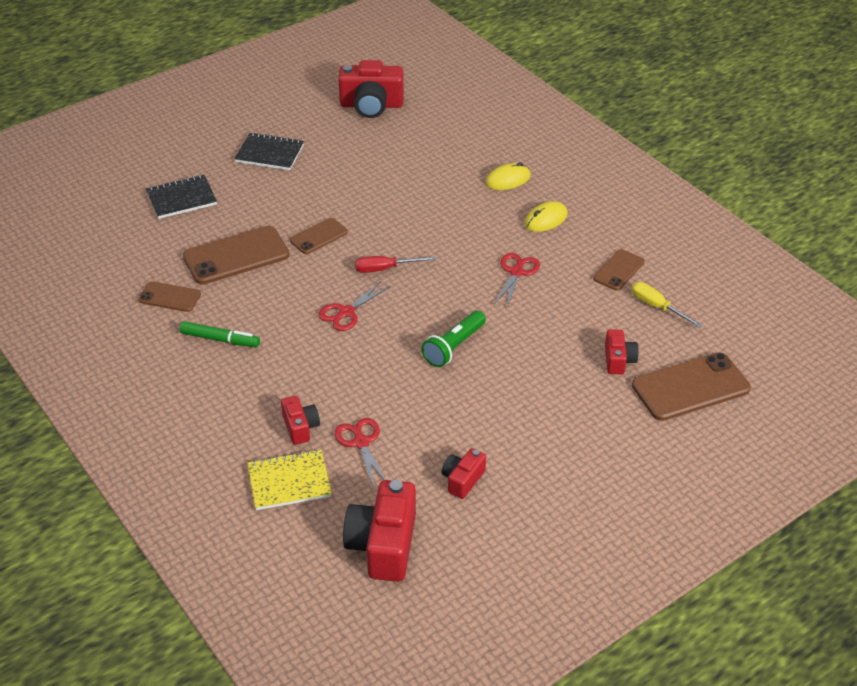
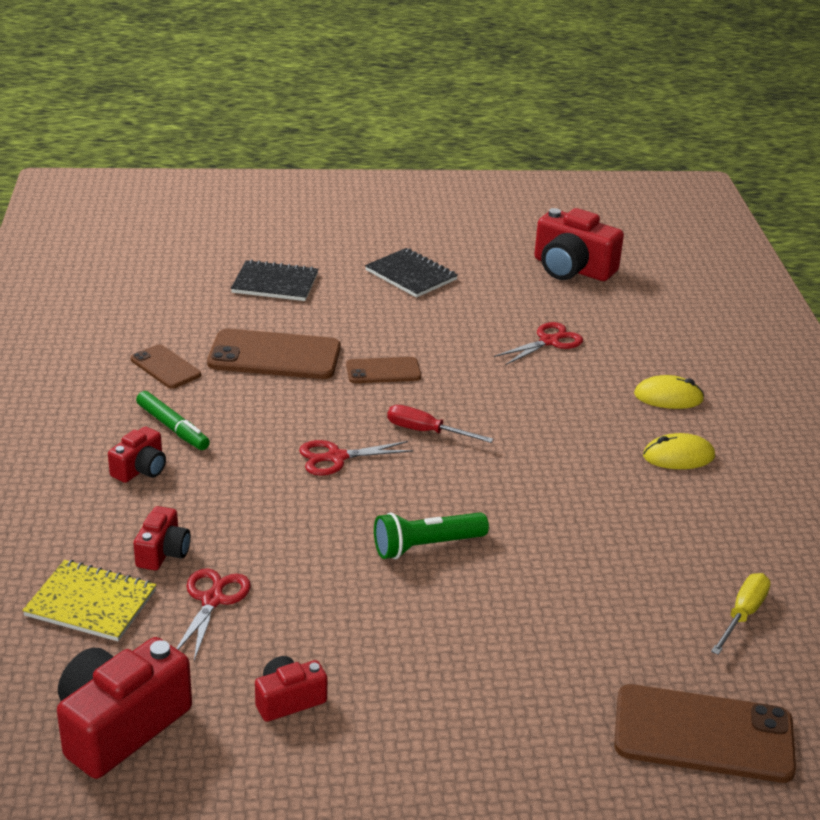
camera: 30 degrees right, 10 degrees down
red scissors [494,253,540,308] -> red scissors moved to [494,322,583,365]
brown phone [593,249,645,290] -> none
red camera [605,330,639,374] -> red camera moved to [108,427,166,483]
yellow screwdriver [632,282,703,328] -> yellow screwdriver turned 45 degrees clockwise [711,573,771,655]

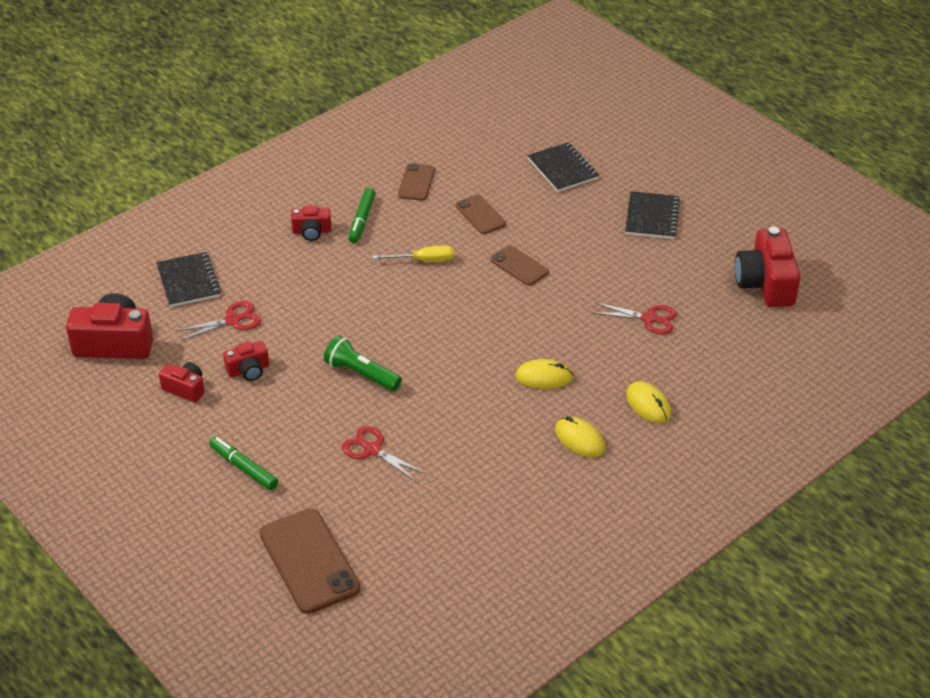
camera: 55 degrees right, 10 degrees up
yellow notebook [22,560,156,641] -> black notebook [156,252,221,307]
red camera [133,506,191,570] -> red camera moved to [223,341,269,381]
brown phone [207,329,341,379] -> brown phone [456,195,506,234], size x0.57
red scissors [299,440,413,476] -> red scissors moved to [342,426,425,481]
red screwdriver [387,405,493,443] -> none
yellow screwdriver [711,573,771,655] -> yellow screwdriver moved to [372,245,454,262]
none -> green marker [209,437,278,490]
none -> yellow mouse [515,359,573,389]

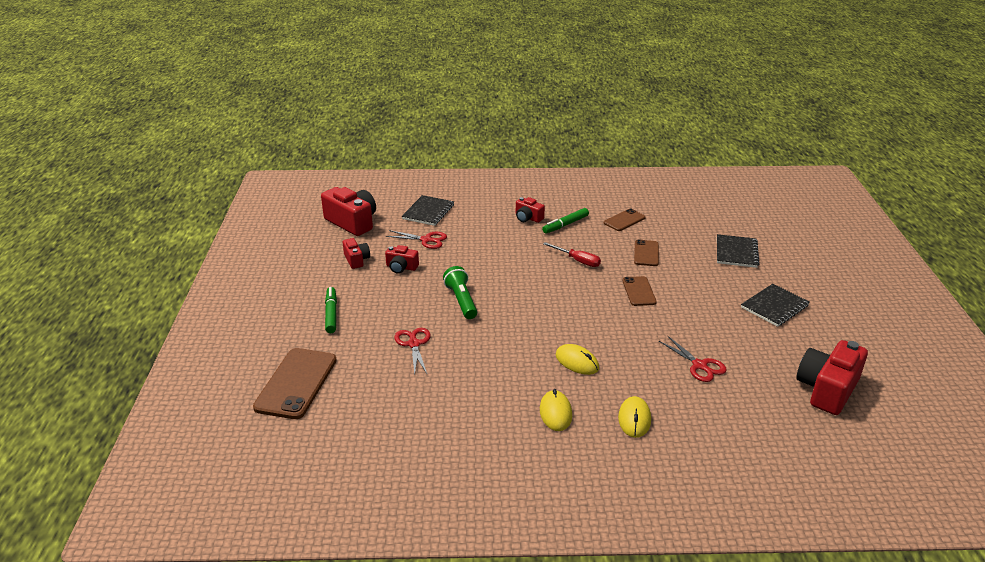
camera: 40 degrees right, 10 degrees down
yellow screwdriver [372,245,454,262] -> red screwdriver [543,242,601,267]

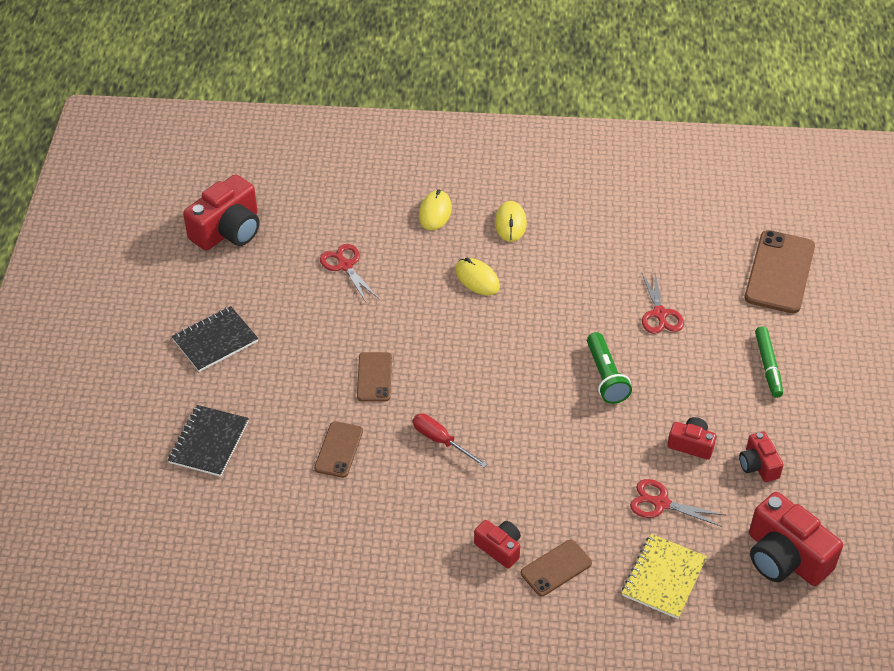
camera: 175 degrees left, 15 degrees up
black notebook [402,195,454,226] -> yellow notebook [622,534,707,619]
green marker [542,208,589,234] -> none
brown phone [604,208,646,231] -> brown phone moved to [521,540,592,596]

